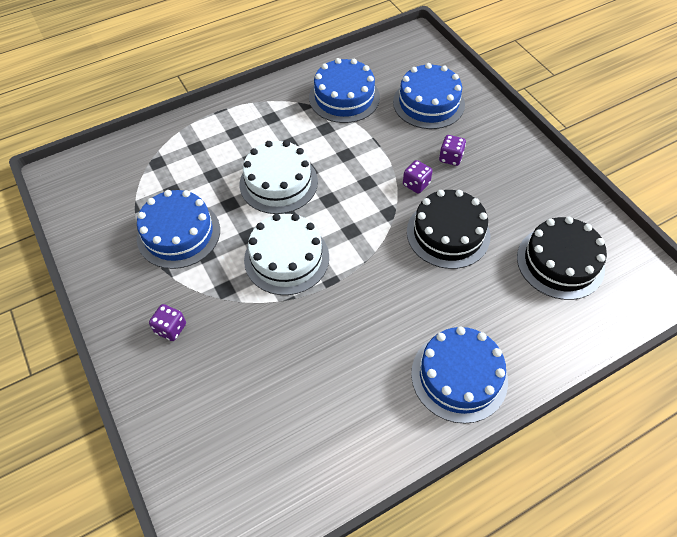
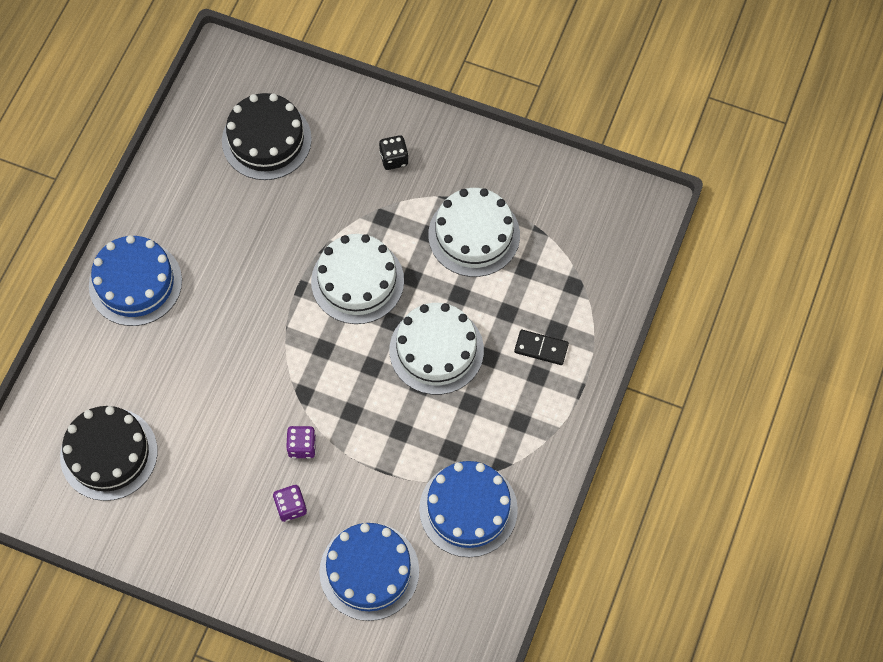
camera: 140 degrees right, 10 degrees up
blue cake [137,190,220,269] -> white cake [428,188,520,277]
purple dice [149,304,186,341] -> black dice [379,135,409,170]
black cake [407,190,491,269] -> black cake moved to [222,93,312,180]
none -> black domino [514,330,569,365]

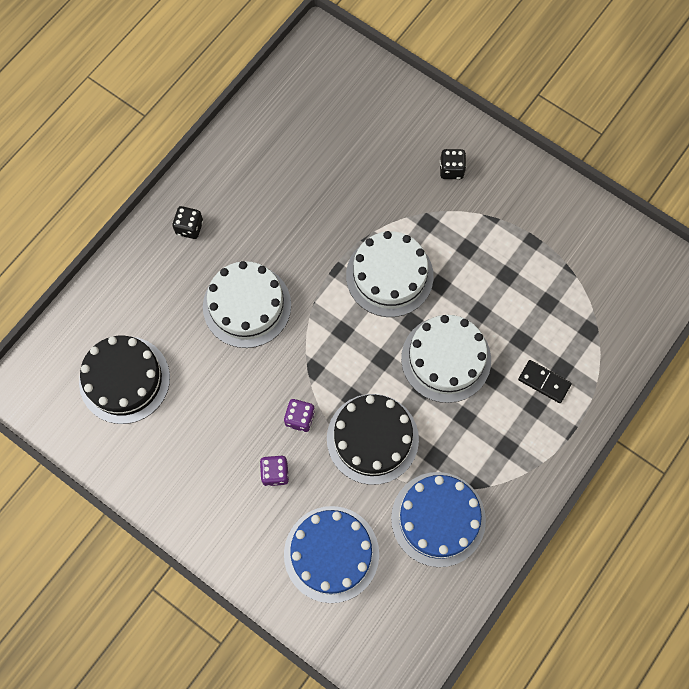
camera: 15 degrees right, 5 degrees up
blue cake [89,235,182,326] -> black dice [172,206,203,239]
black cake [222,93,312,180] -> black cake moved to [327,394,419,485]
white cake [428,188,520,277] -> white cake moved to [203,261,291,348]

